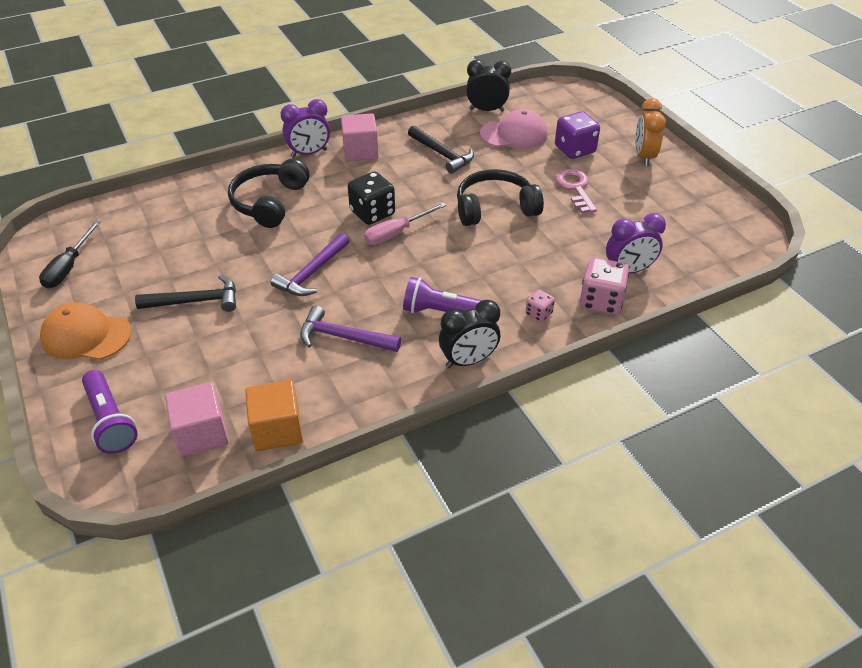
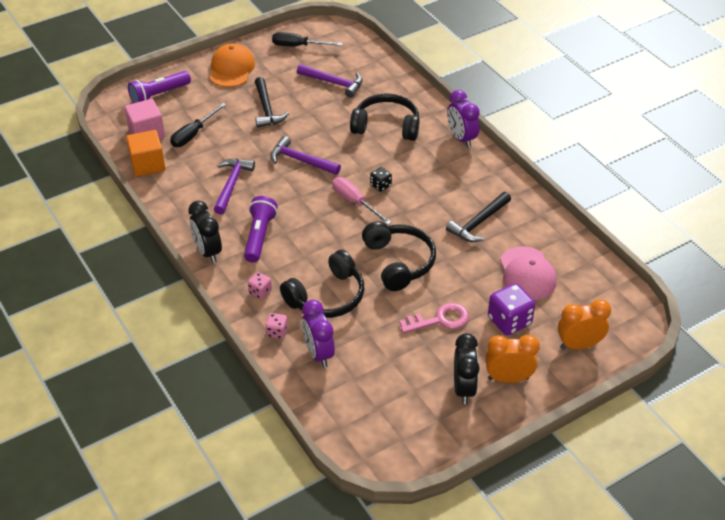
camera: 85 degrees right, 0 degrees up
pink cube [341,113,379,161] -> none
black dice [348,172,395,225] -> black dice [370,167,392,192], size x0.53
black clock [466,60,511,112] -> black clock moved to [454,333,480,404]
pink dice [580,257,629,315] -> pink dice [265,313,288,339], size x0.53
none -> black screwdriver [170,103,226,147]
none -> black headphones [280,250,364,318]
none -> purple hammer [297,64,363,98]
none -> orange clock [558,299,611,349]

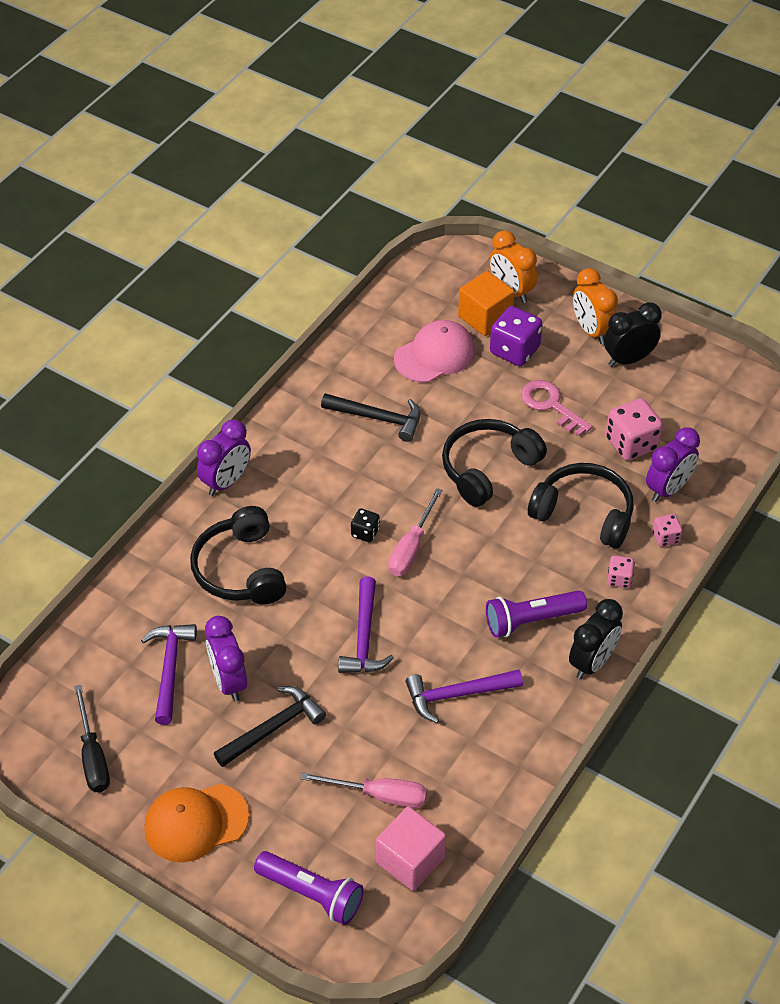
camera: 115 degrees left, 5 degrees up
orange cube [126,130,165,177] -> orange cube moved to [458,271,515,336]
black screwdriver [170,103,226,147] -> pink screwdriver [301,772,427,808]
none -> purple clock [205,616,247,702]
none -> pink dice [606,398,663,461]

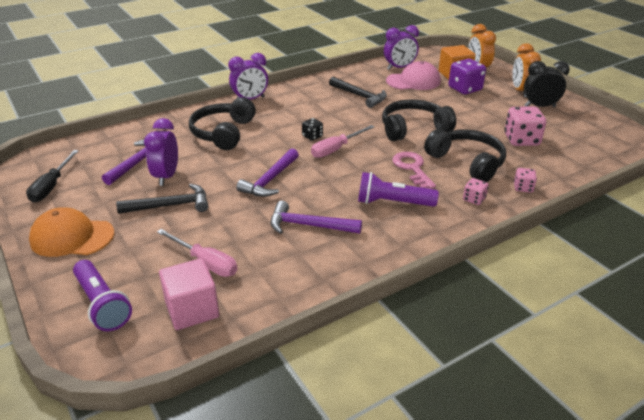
camera: 25 degrees right, 15 degrees down
pink key [521,380,593,437] -> pink key moved to [392,152,436,189]
black clock [569,599,623,680] -> none
purple clock [646,427,700,502] -> purple clock moved to [384,25,419,70]

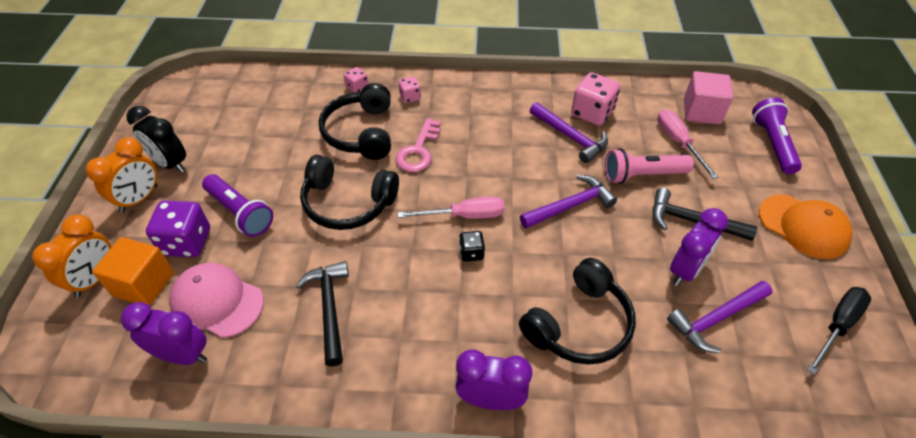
camera: 145 degrees left, 15 degrees up
purple flashlight [358,172,439,207] -> purple flashlight moved to [202,174,273,237]
pink dice [505,106,546,146] -> pink dice moved to [571,72,620,126]
none -> pink flashlight [605,148,694,184]

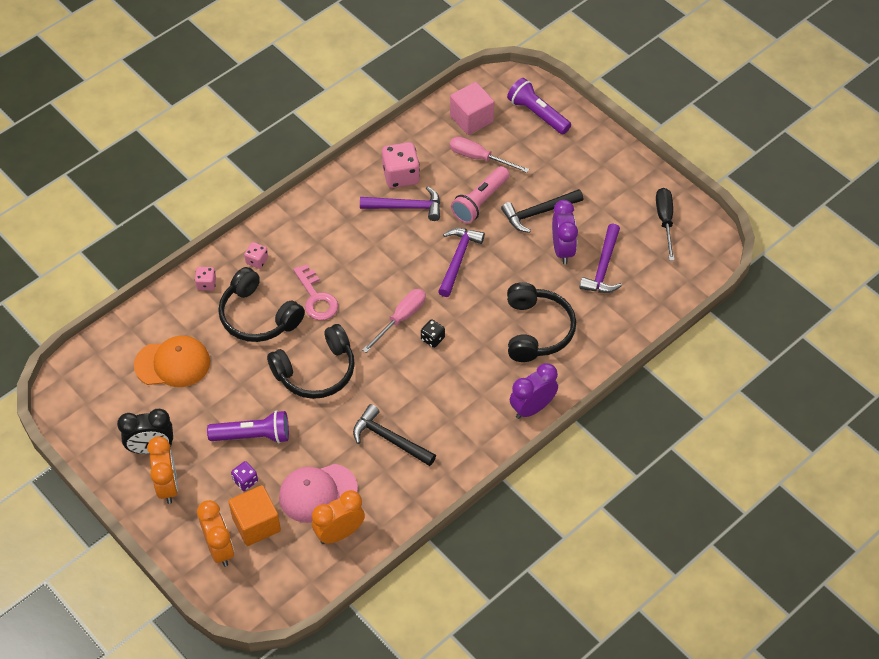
camera: 45 degrees left, 5 degrees up
purple clock [121,302,207,365] -> orange clock [312,490,365,544]
purple dice [146,201,210,257] -> purple dice [231,461,258,491], size x0.53
orange cap [759,194,852,259] -> orange cap moved to [134,336,210,387]

